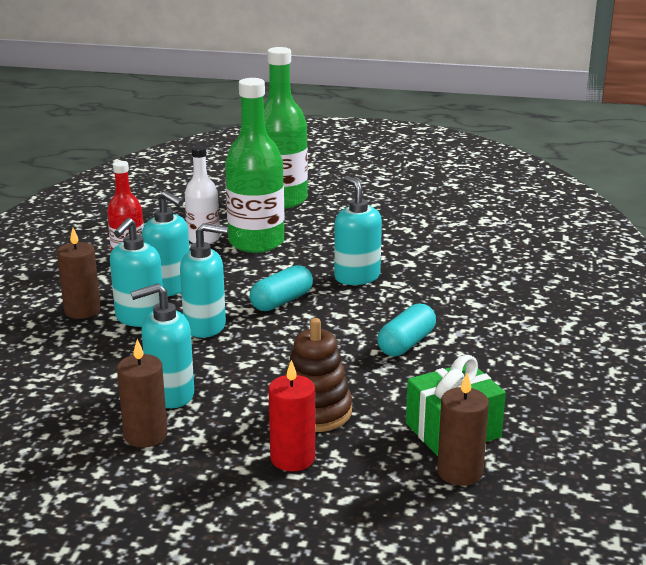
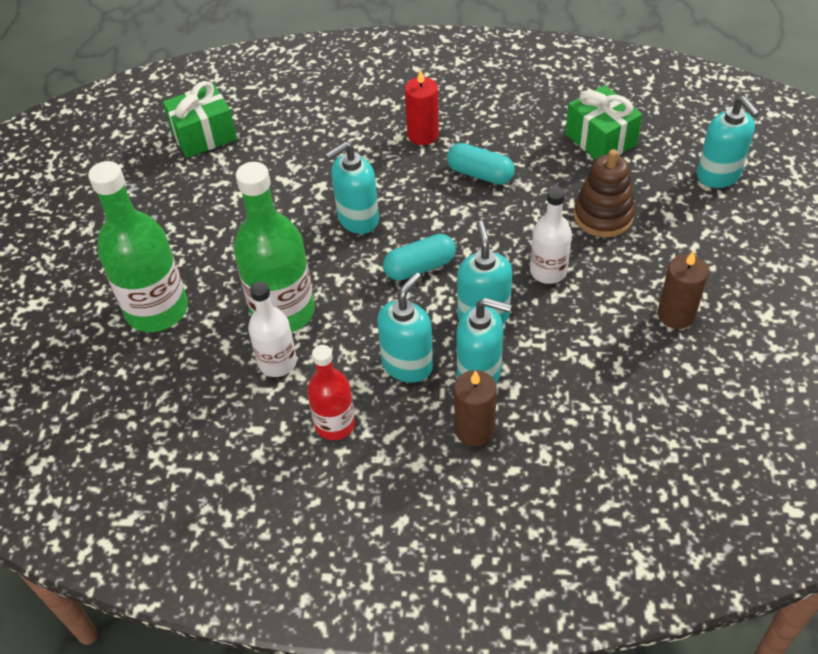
camera: 95 degrees left, 25 degrees up
turquoise soap dispenser [131,283,194,408] -> turquoise soap dispenser moved to [697,96,760,188]
turquoise capsule [249,265,313,311] -> turquoise capsule turned 60 degrees counterclockwise [383,234,456,281]
red candle [268,360,315,471] -> red candle moved to [405,69,439,145]
brown candle [437,373,489,486] -> none
none -> green gift [163,81,237,158]
none -> white bottle [530,187,572,284]

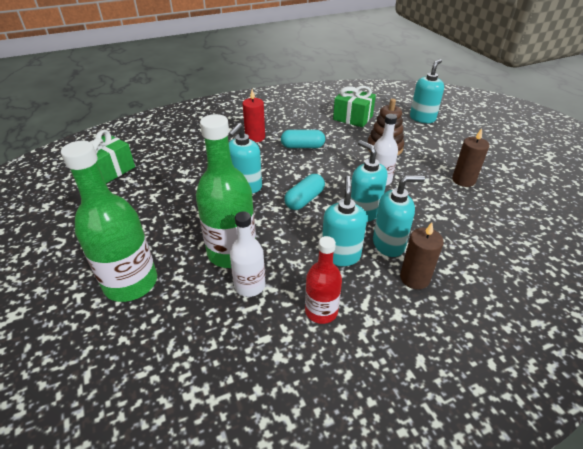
camera: 30 degrees left, 10 degrees down
turquoise soap dispenser [697,96,760,188] -> turquoise soap dispenser turned 90 degrees counterclockwise [410,59,444,123]

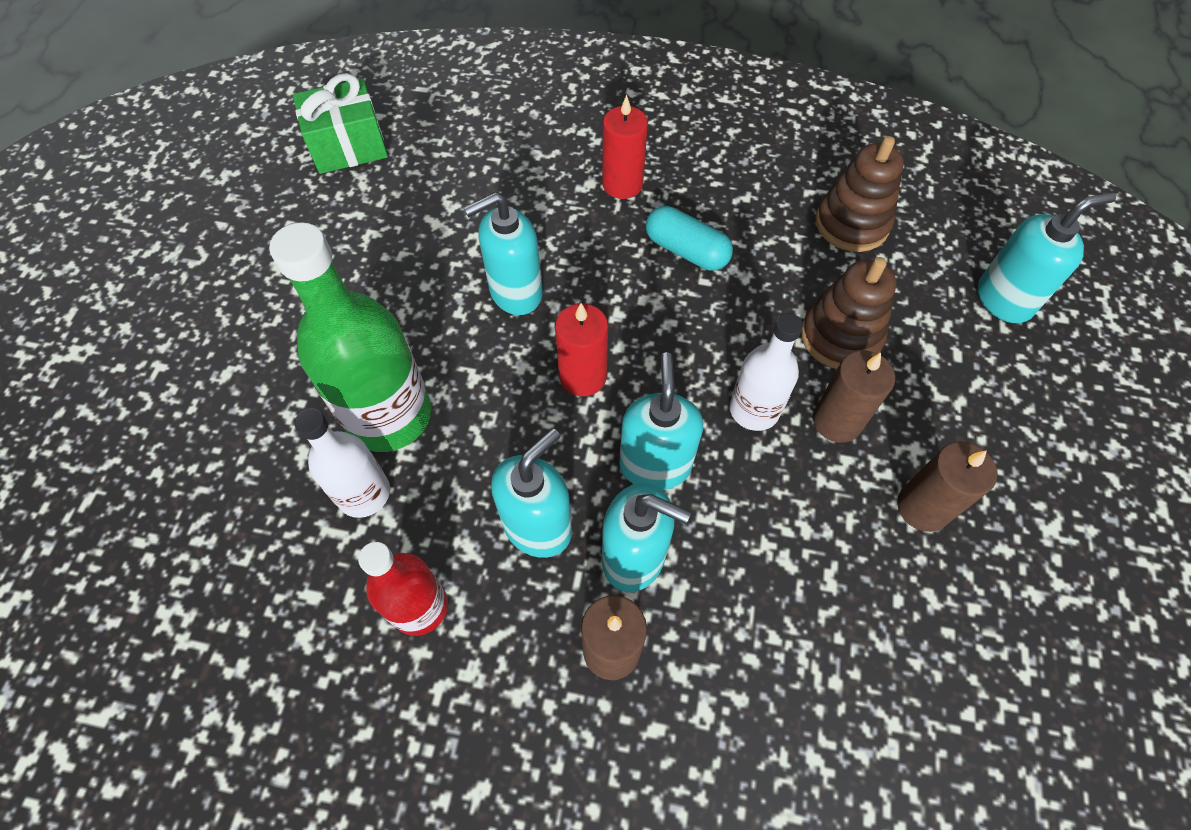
camera: 35 degrees right, 20 degrees up
green bottle [61,141,157,302] -> none
turquoise capsule [284,174,325,210] -> red candle [555,303,608,396]
green gift [333,86,376,127] -> brown stacking toy [815,136,904,252]
none -> brown candle [813,351,895,443]

